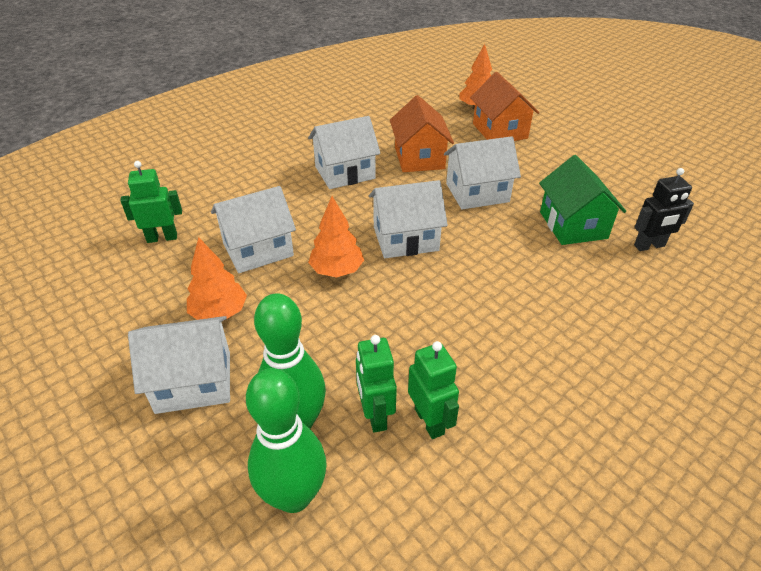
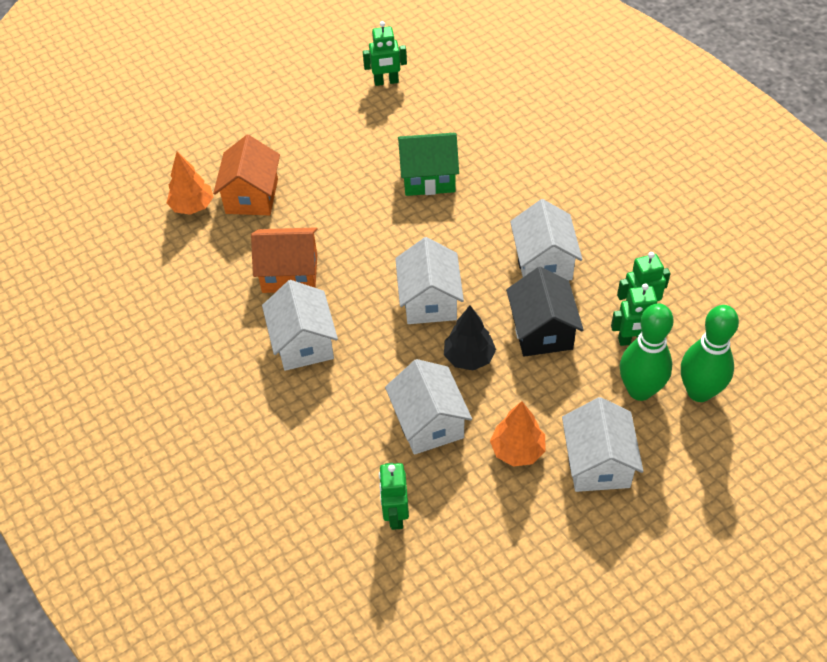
camera: 80 degrees left, 10 degrees up
orange tree [308,196,364,278] -> black tree [444,305,496,370]
white house [444,136,521,209] -> white house moved to [510,199,583,280]
orange house [470,72,539,141] -> orange house turned 75 degrees counterclockwise [213,135,280,216]
black robot [634,168,694,251] -> none
none -> green robot [363,21,407,86]
none -> black house [506,267,584,357]

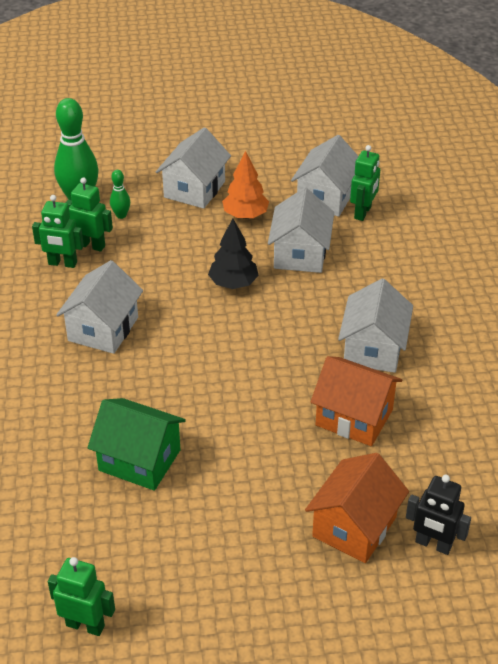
camera: 155 degrees left, 10 degrees down
orange tree [167,152,213,215] -> black robot [406,475,471,555]
white house [395,237,464,324] -> white house moved to [291,135,358,217]
black house [506,267,584,357] -> none
green bowling pin [620,303,674,401] -> green bowling pin [110,170,130,219], size x0.47

